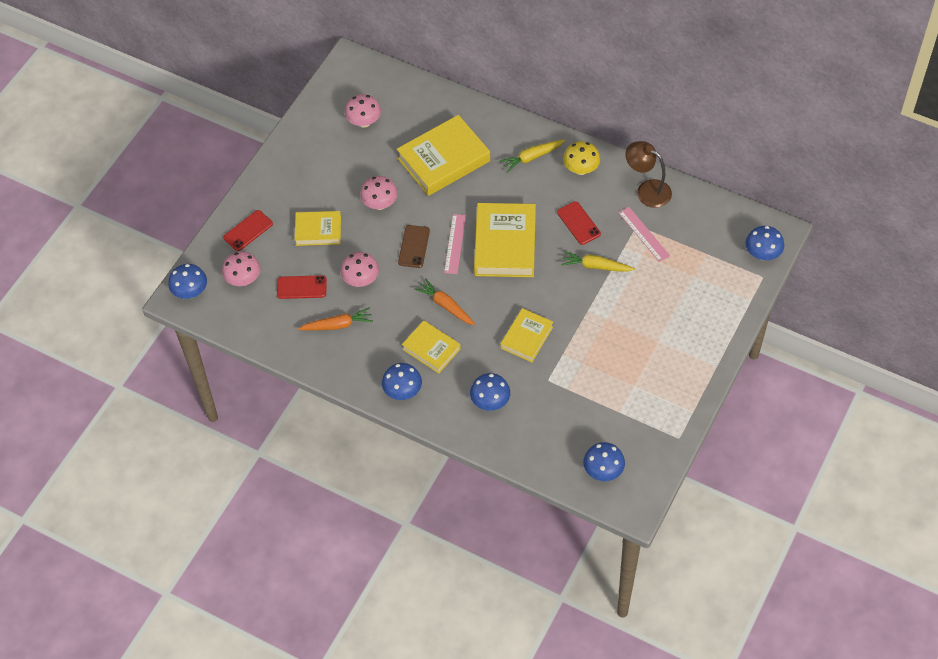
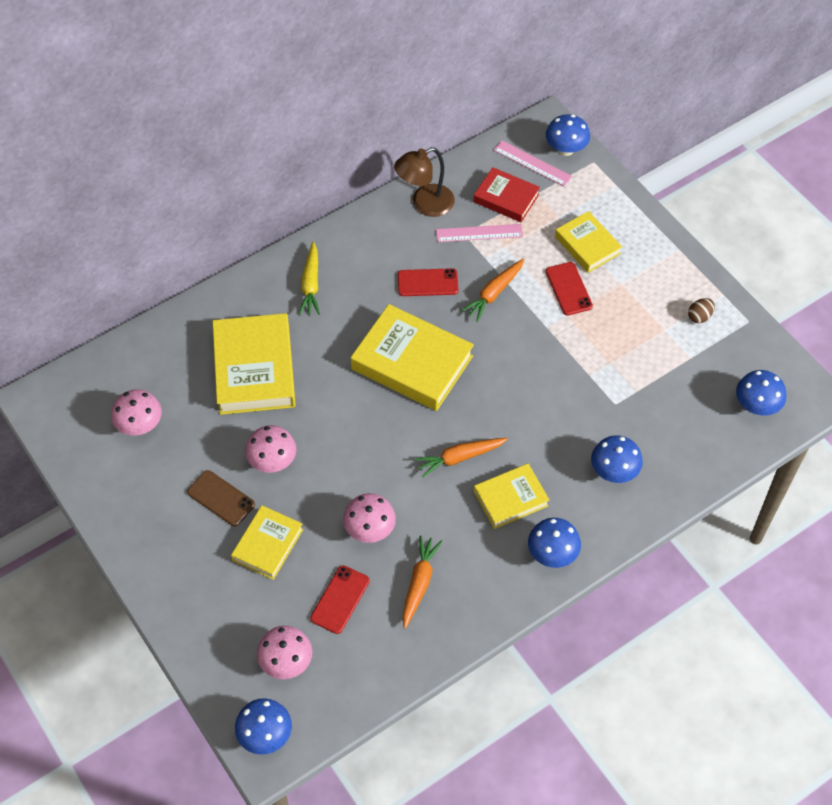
camera: 65 degrees left, 0 degrees up
red phone [223,210,273,251] -> red phone moved to [546,262,593,316]
brown phone [398,225,430,268] -> brown phone moved to [187,470,255,526]
pink ruler [444,214,466,274] -> pink ruler moved to [494,140,572,186]
yellow book [501,308,553,362] -> yellow book moved to [555,211,622,273]
yellow carrot [561,251,635,272] -> orange carrot [461,259,524,322]
yellow mushroom [563,141,600,175] -> none
none -> red book [474,167,540,222]
none -> brown egg [688,298,715,323]

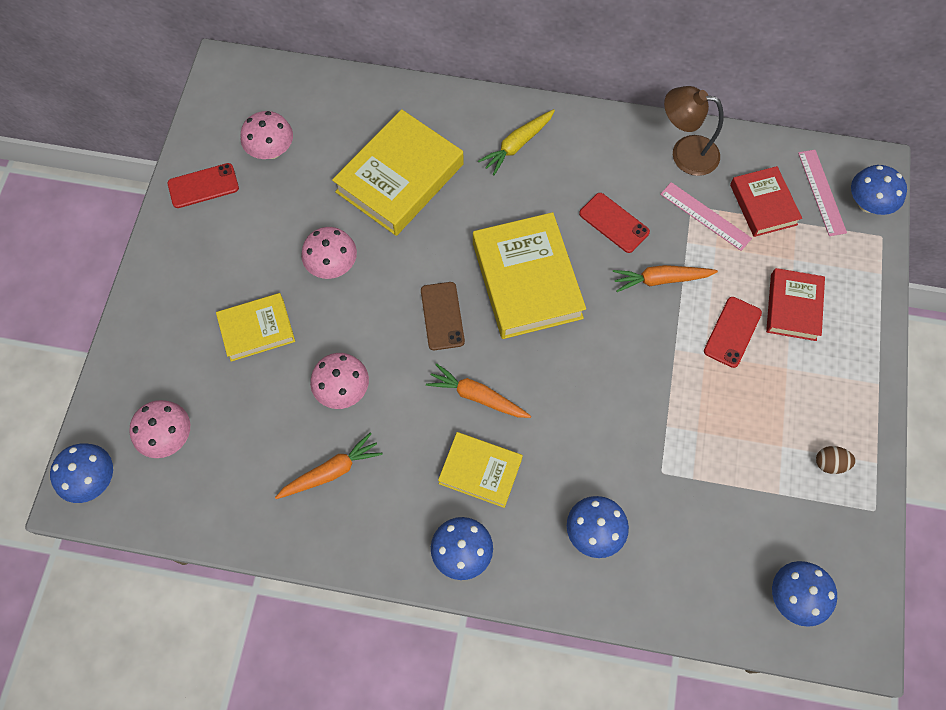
camera: 45 degrees right, 10 degrees up
brown phone [187,470,255,526] -> brown phone moved to [421,282,465,350]
red phone [310,565,370,634] -> red phone moved to [168,163,239,208]
yellow book [555,211,622,273] -> red book [766,268,825,341]

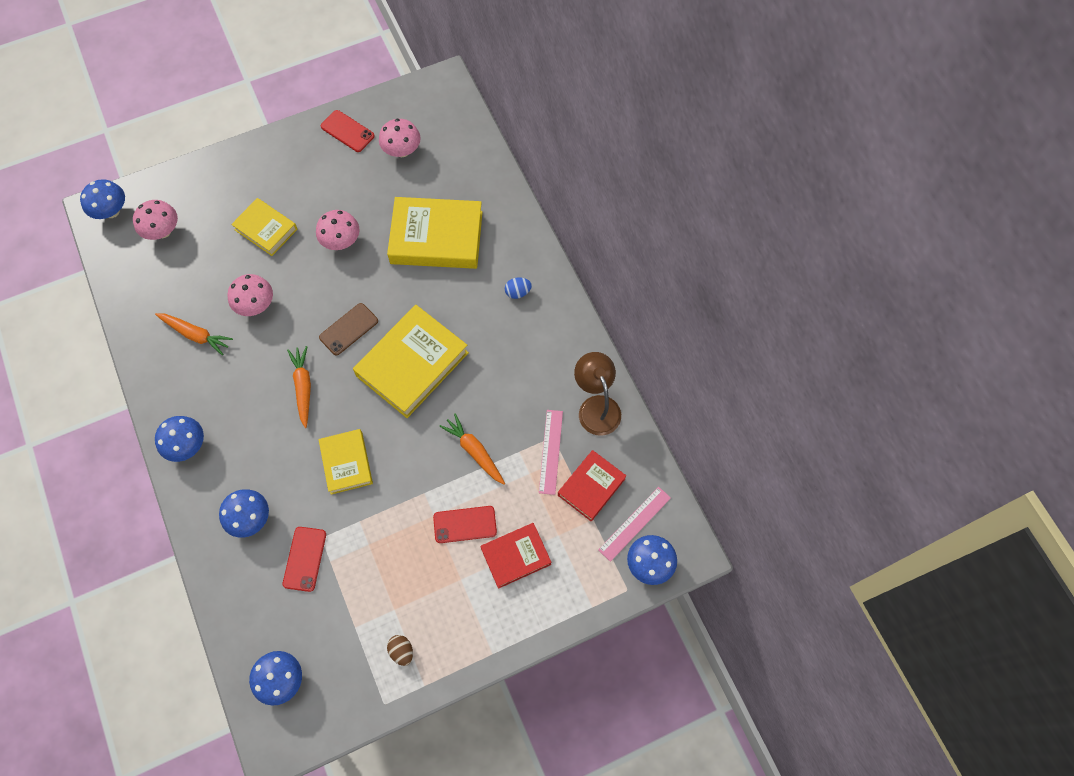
camera: 55 degrees right, 0 degrees up
yellow book [438,432,523,508] -> yellow book moved to [318,429,373,495]
yellow carrot [478,109,555,175] -> blue egg [505,277,532,299]
red phone [579,193,650,253] -> red phone moved to [283,527,326,592]

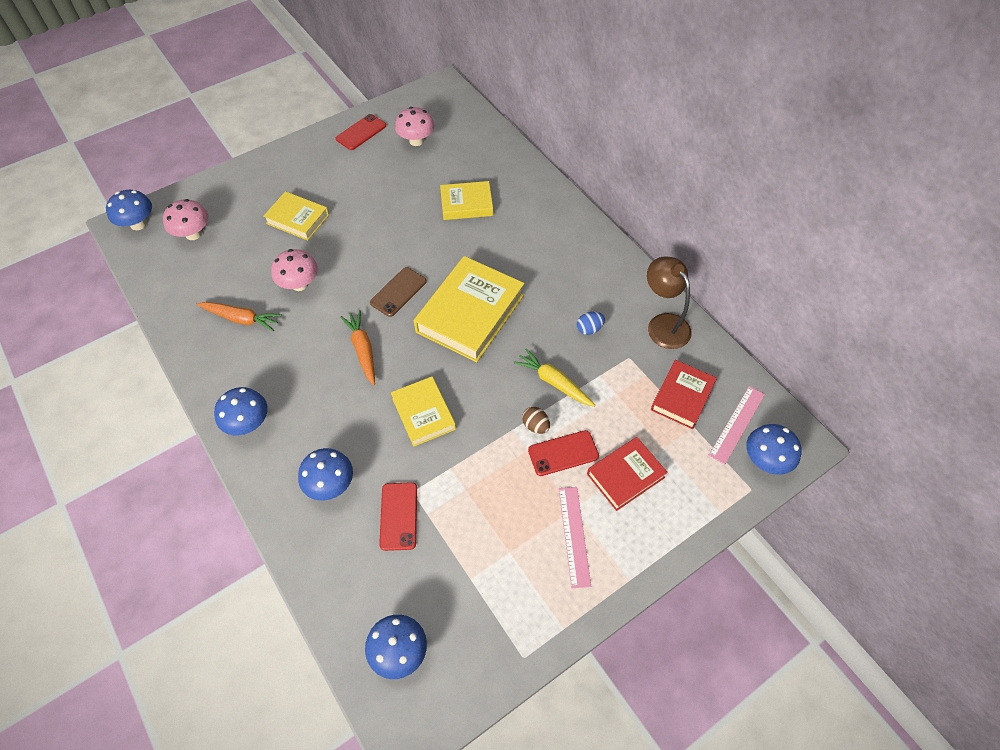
camera: 10 degrees left, 10 degrees down
pink mushroom [316,210,360,250] -> none
red phone [321,110,375,152] -> red phone turned 75 degrees counterclockwise [336,114,386,150]
yellow book [387,197,482,269] -> yellow book [440,181,493,220], size x0.59
brown egg [387,635,413,666] -> brown egg moved to [522,406,550,434]
orange carrot [439,413,505,485] -> yellow carrot [513,348,596,407]
blue egg [505,277,532,299] -> blue egg moved to [577,312,605,335]
pink ruler [539,410,563,495] -> pink ruler moved to [559,487,591,588]

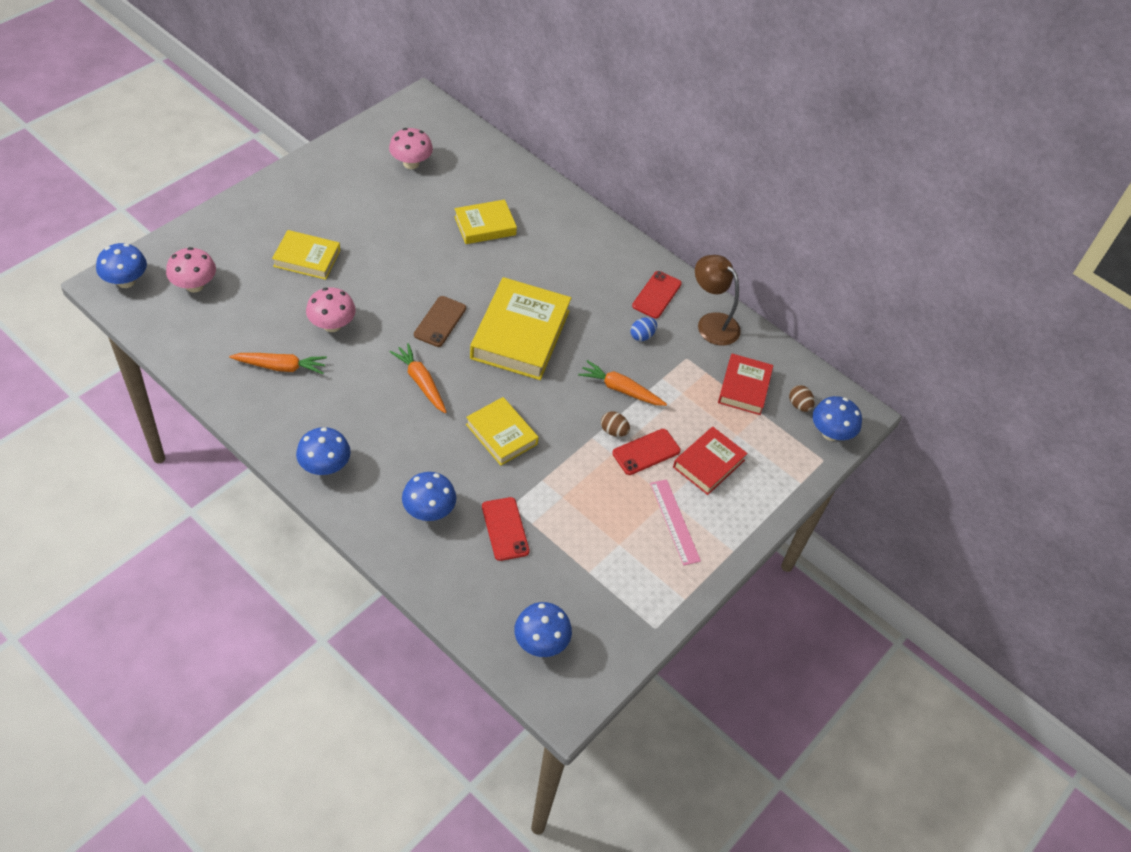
camera: 20 degrees left, 5 degrees down
red phone [336,114,386,150] -> red phone moved to [632,271,682,319]
yellow carrot [513,348,596,407] -> orange carrot [578,360,667,406]
pink ruler [709,386,765,464] -> brown egg [789,385,815,412]

